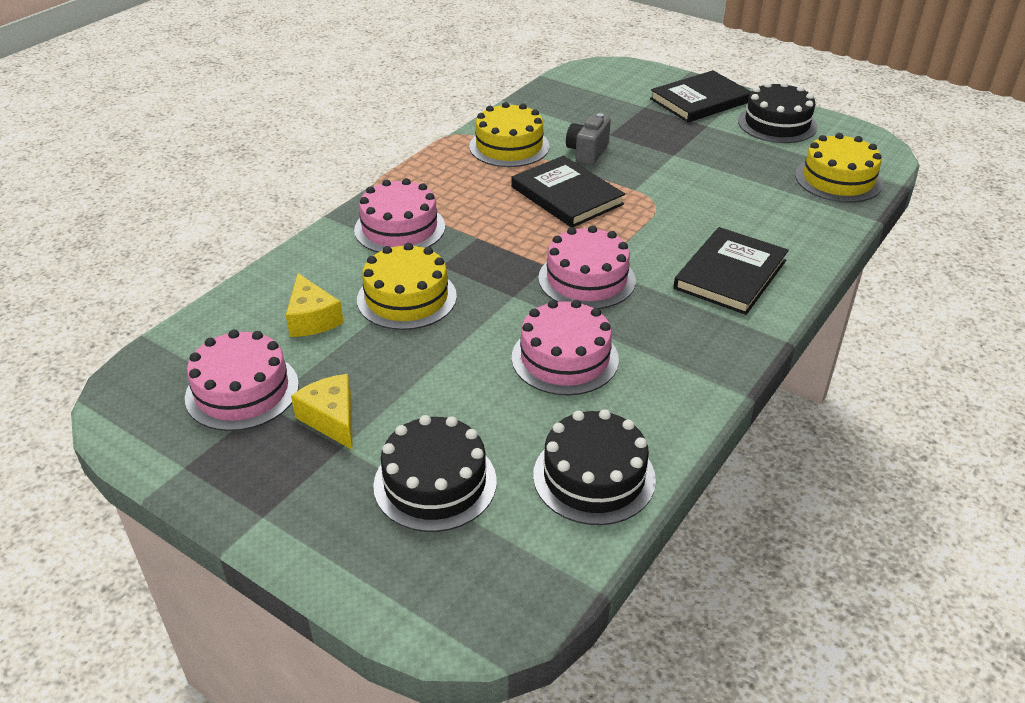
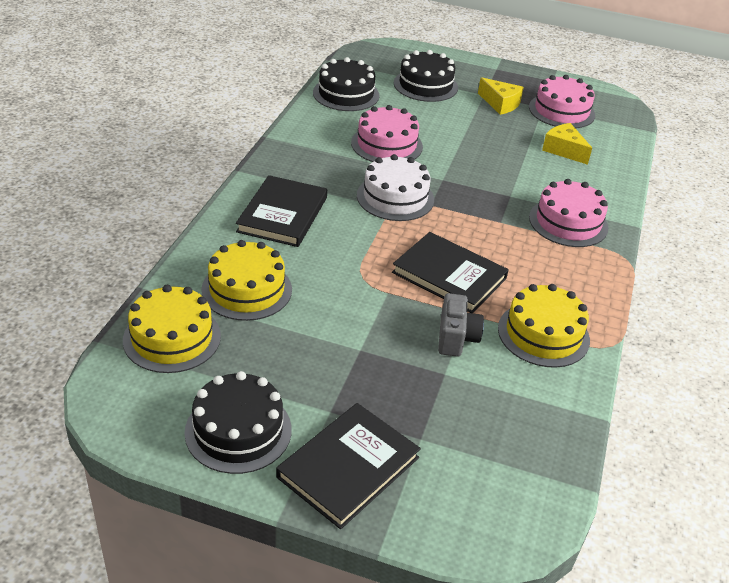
camera: 160 degrees right, 0 degrees up
yellow cake [357,243,457,330] -> yellow cake moved to [201,240,292,321]
pink cake [538,225,636,309] -> white cake [357,154,434,221]

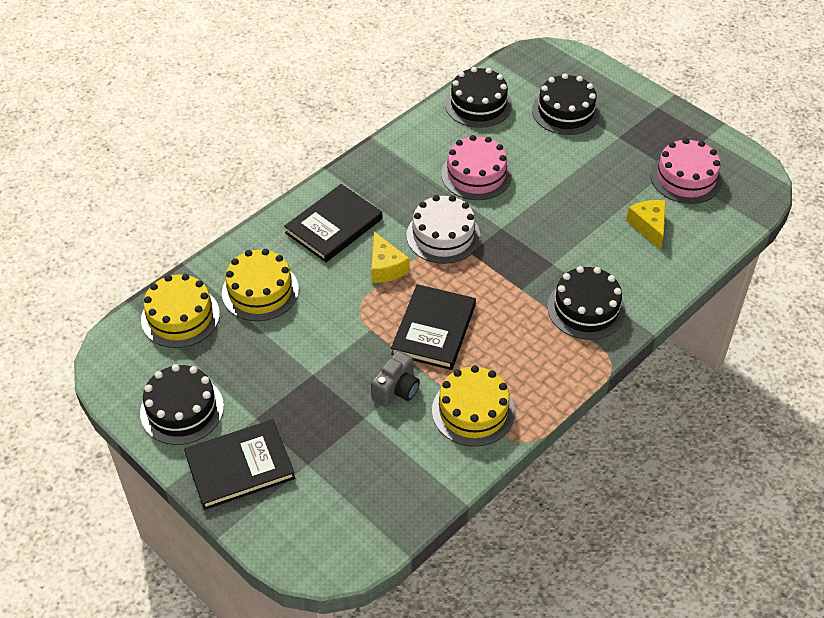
camera: 30 degrees right, 10 degrees up
black book [392,232,509,313] -> black book turned 45 degrees clockwise [391,284,476,370]
yellow cheese [478,77,524,115] -> yellow cheese moved to [371,232,410,283]
pink cake [529,179,608,247] -> black cake [547,266,626,340]

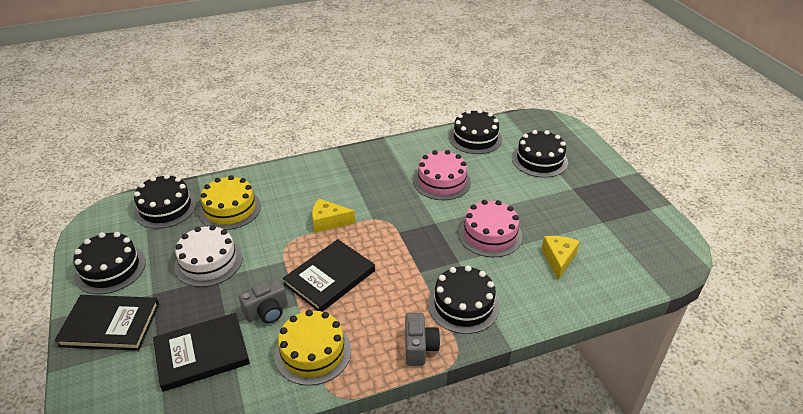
camera: 25 degrees right, 10 degrees down
yellow cake [141,274,220,348] -> black cake [134,174,197,229]
black book [284,184,382,262] -> black book moved to [153,313,250,392]
yellow cheese [371,232,410,283] -> yellow cheese turned 90 degrees clockwise [312,199,355,233]
white cake [406,195,480,264] -> white cake moved to [174,225,243,287]
pink cake [651,138,722,204] -> pink cake moved to [459,200,522,257]
none -> grey camera [405,313,440,366]

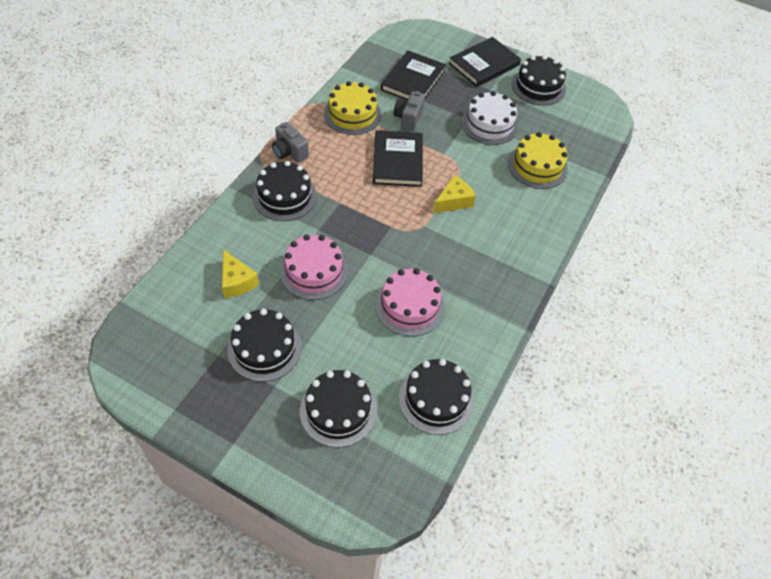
camera: 135 degrees right, 15 degrees up
black cake [134,174,197,229] -> black cake moved to [227,309,302,382]

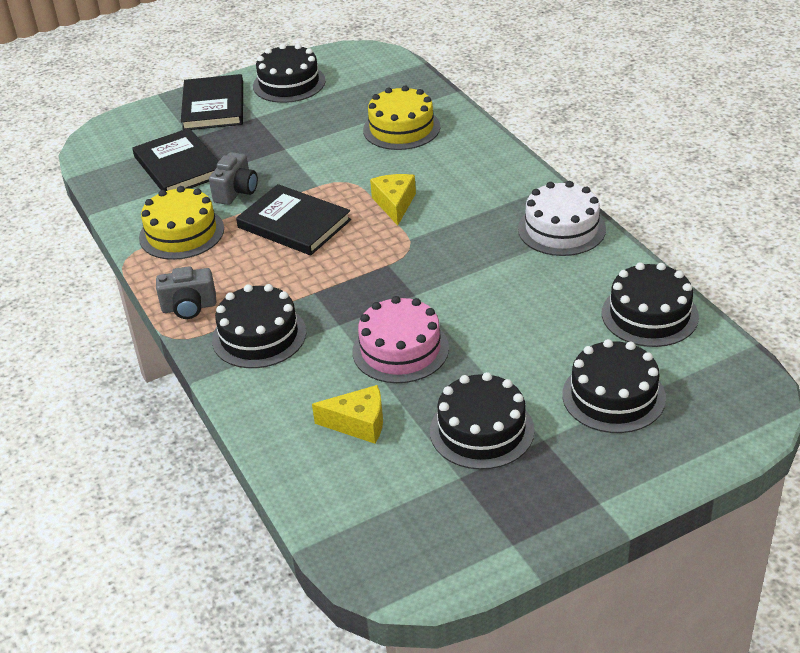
camera: 50 degrees left, 15 degrees down
pink cake [375,268,445,336] -> none
grey camera [394,91,425,131] -> grey camera turned 120 degrees counterclockwise [209,152,258,205]
white cake [461,91,518,145] -> white cake moved to [518,181,606,256]

